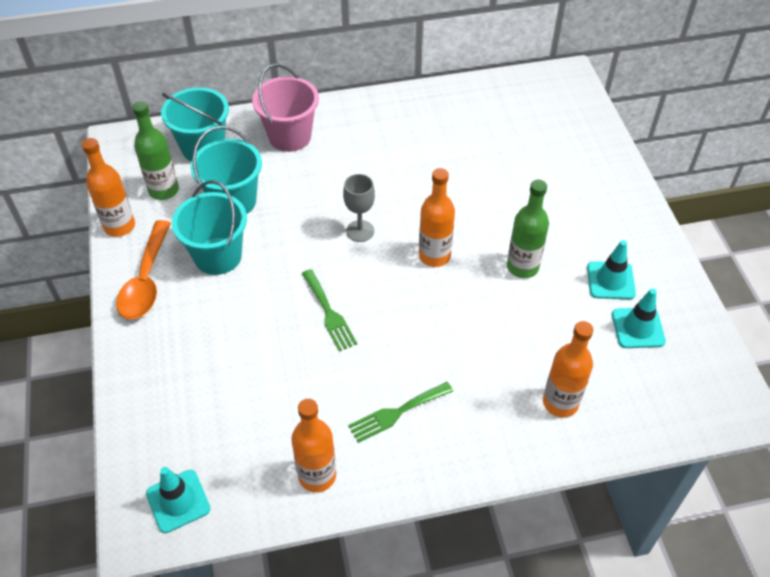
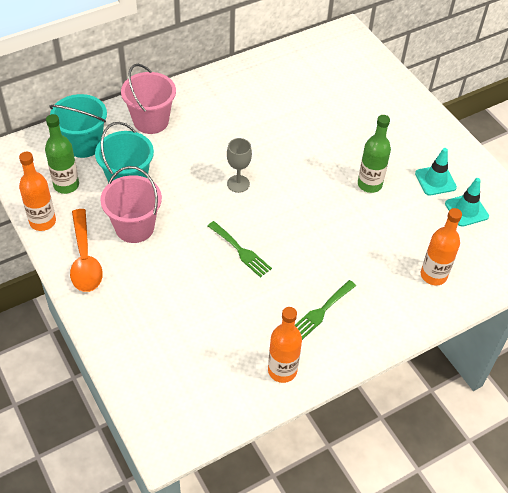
camera: 20 degrees left, 0 degrees up
turquoise traffic cone [146,467,211,533] -> none
turquoise bucket [172,180,247,275] -> pink bucket [100,166,162,243]
orange bottle [419,168,455,267] -> none

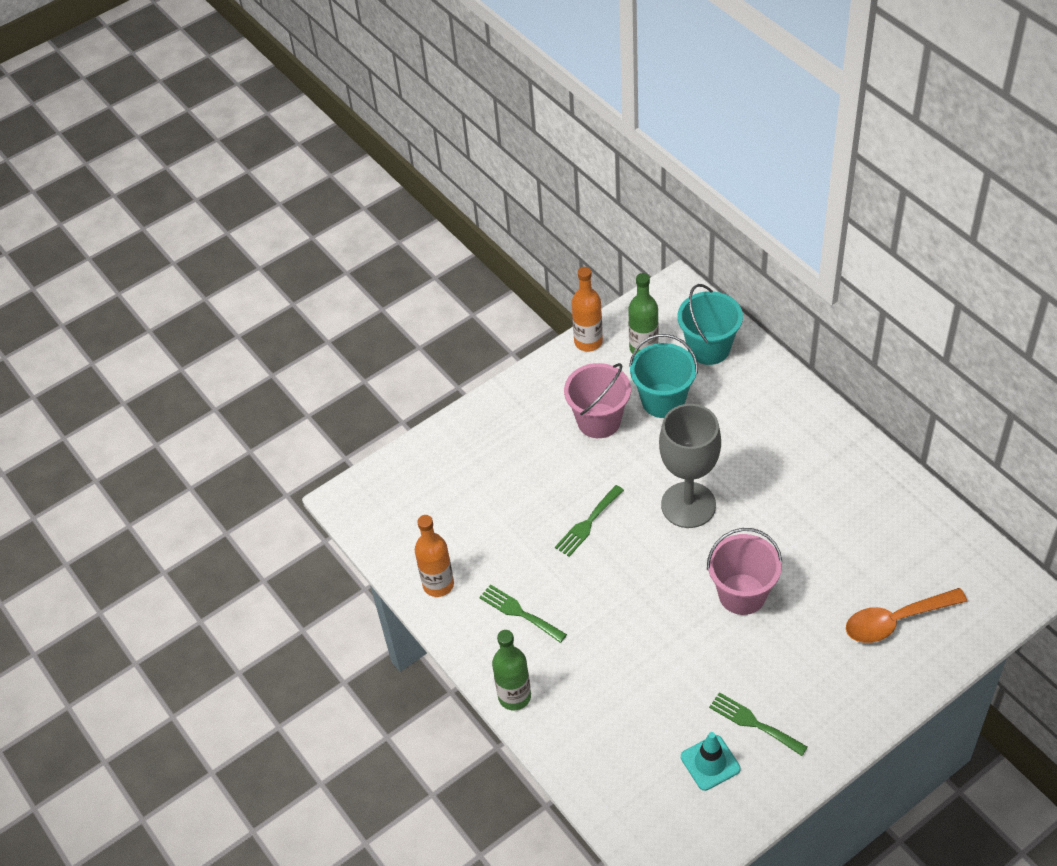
camera: 90 degrees right, 0 degrees up
orange spoon [70,209,103,292] -> orange spoon moved to [846,588,967,643]
pink bucket [121,64,176,134] -> pink bucket moved to [707,528,782,615]
grey goblet [227,138,252,193] -> grey goblet [659,404,721,528], size x1.98
green bottle [358,115,391,193] -> green bottle moved to [492,630,531,710]
turquoise traffic cone [415,148,457,196] -> green fork [709,692,808,756]
orange bottle [421,208,462,285] -> none

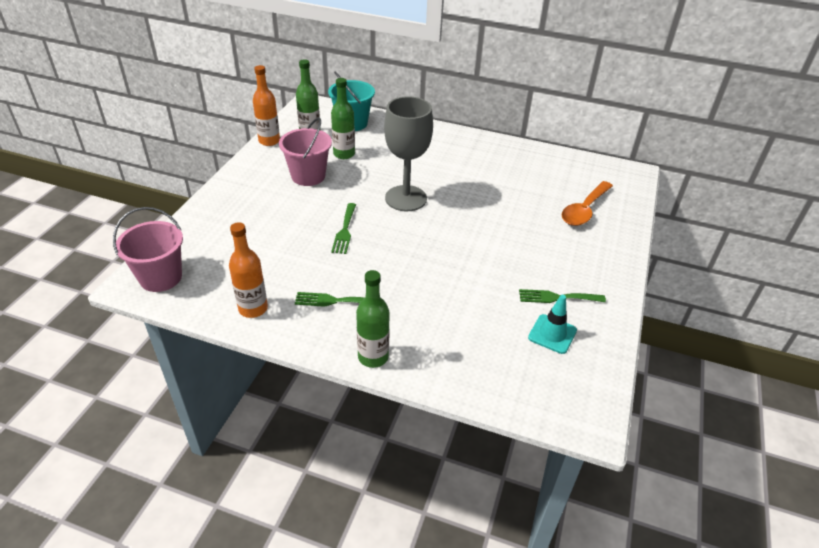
camera: 40 degrees left, 10 degrees down
turquoise bucket [629,334,698,418] -> green bottle [331,78,355,159]
pink bucket [707,528,782,615] -> pink bucket moved to [113,207,183,292]

